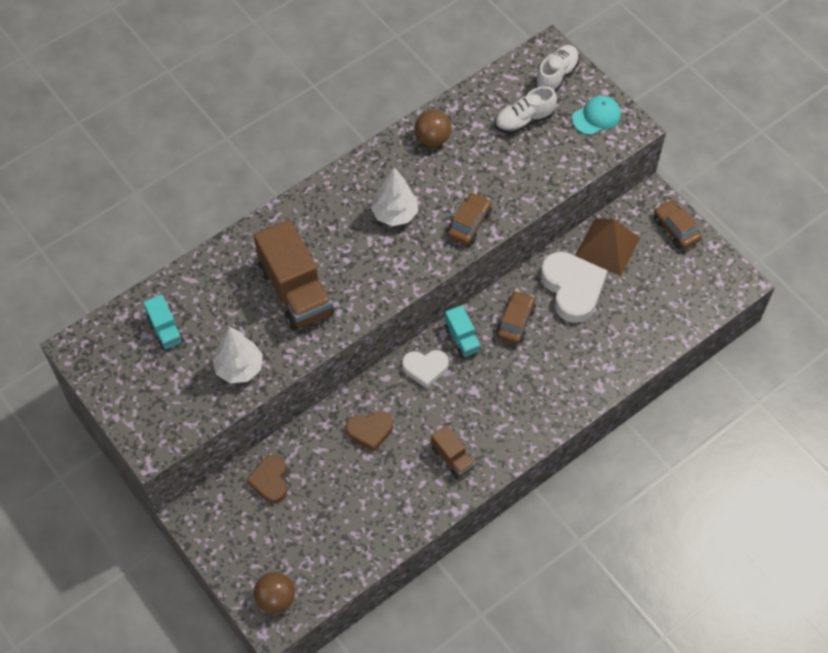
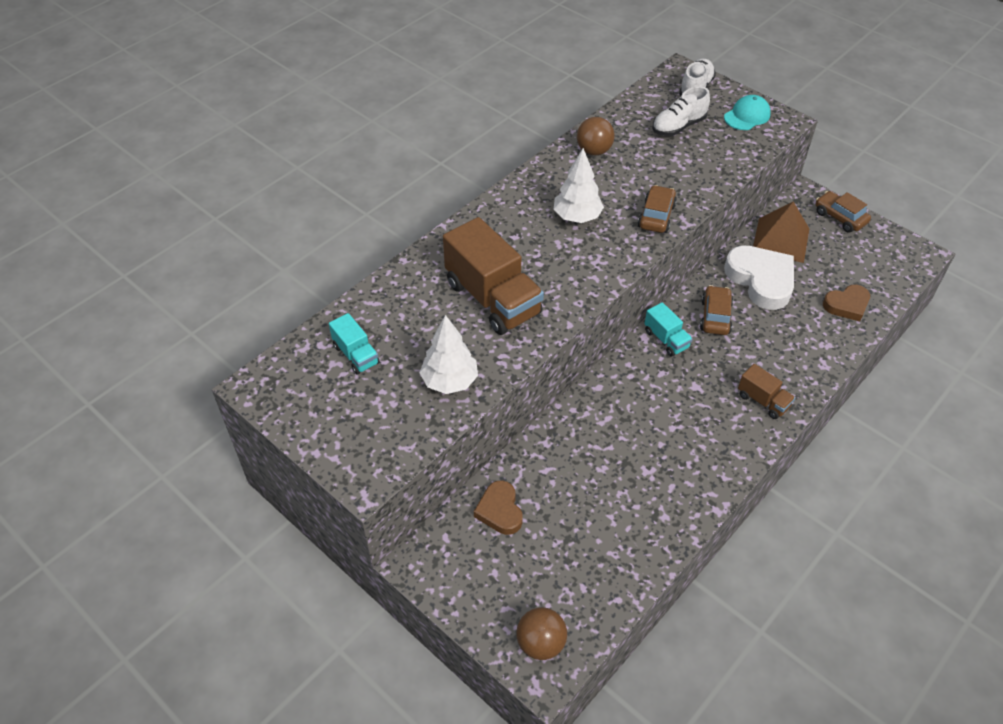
camera: 10 degrees left, 10 degrees down
brown heart [346,411,393,452] -> brown heart moved to [823,285,870,321]
white heart [402,350,449,388] -> none
brown truck [431,425,475,479] -> brown truck moved to [738,364,795,419]

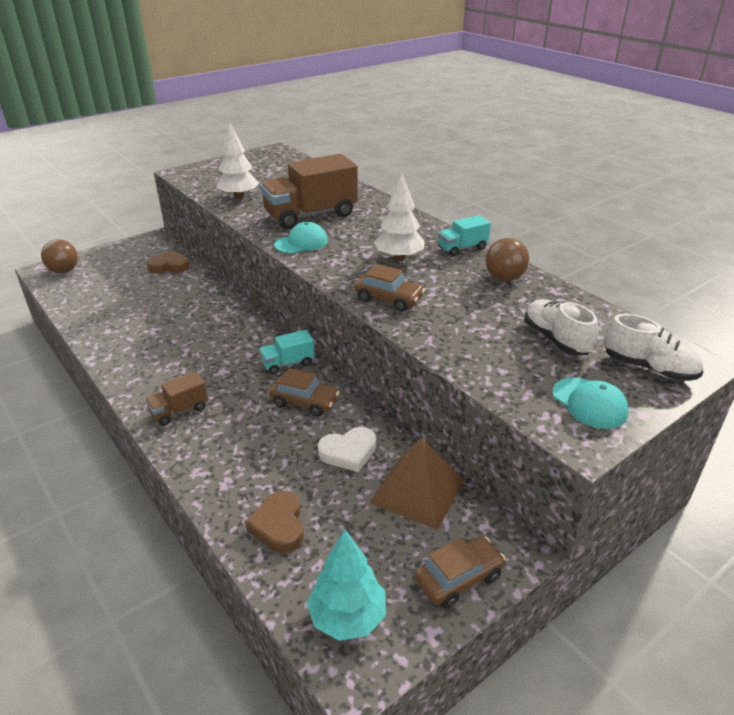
camera: 100 degrees right, 15 degrees down
turquoise truck [329,313,380,375] -> turquoise truck moved to [438,215,491,257]
white heart [724,246,794,310] -> white heart [318,427,376,472], size x0.59
none -> turquoise cap [274,222,328,254]
none -> turquoise tree [307,530,386,641]

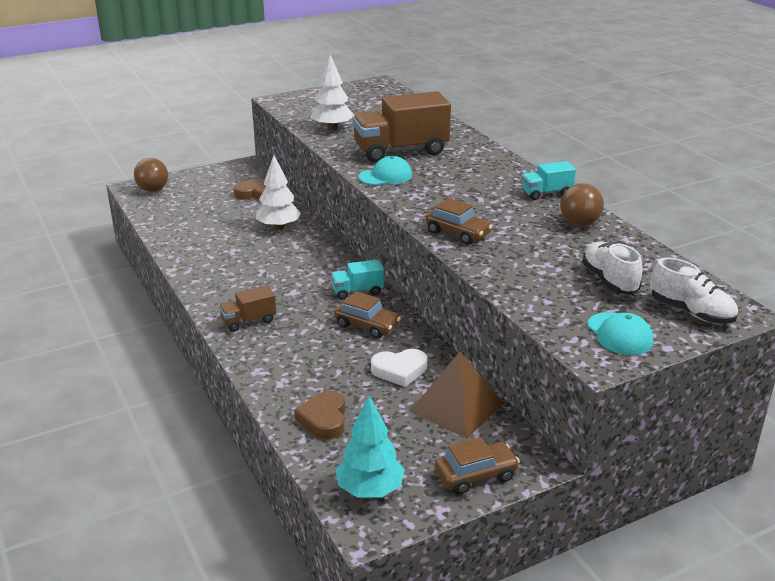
camera: 10 degrees right, 5 degrees down
white tree [374,174,425,261] -> white tree moved to [256,155,301,230]

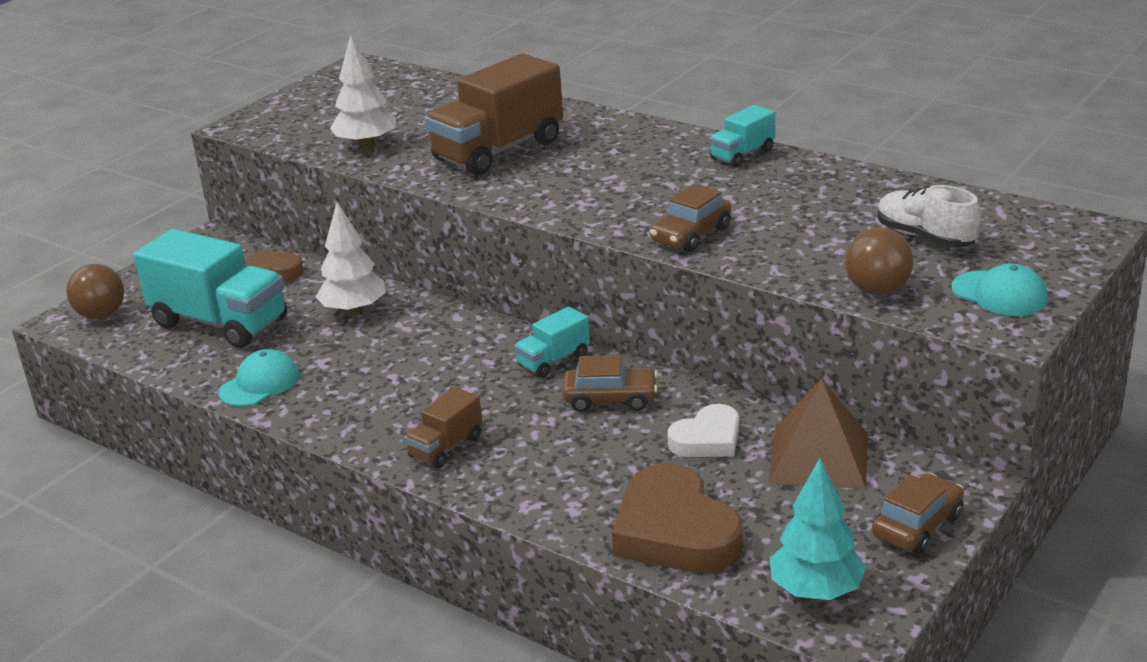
camera: 25 degrees left, 0 degrees up
brown heart [294,390,345,439] -> brown heart [612,463,743,573], size x1.68
turquoise cap [358,156,412,185] -> turquoise cap moved to [219,349,299,407]
brown car [426,198,493,245] -> brown car turned 120 degrees clockwise [650,184,731,252]
brown ball [560,183,604,226] -> brown ball moved to [845,228,913,295]
white shoe [650,258,738,324] -> none
none -> turquoise truck [134,229,287,348]

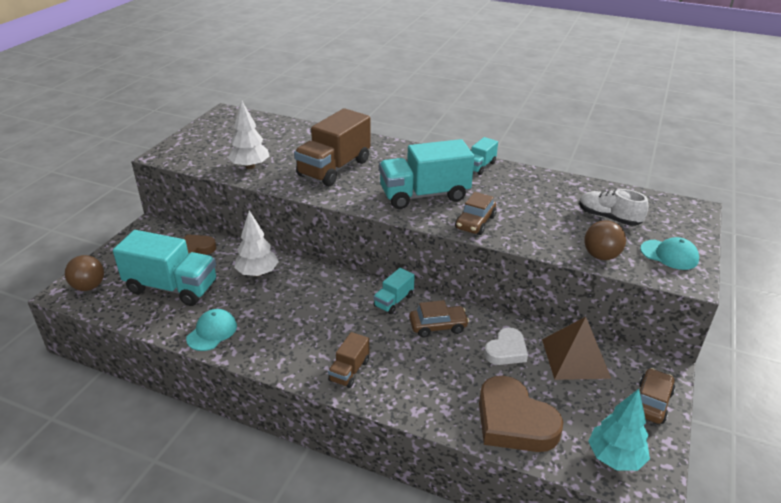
camera: 15 degrees left, 5 degrees up
none -> turquoise truck [379,139,474,209]

